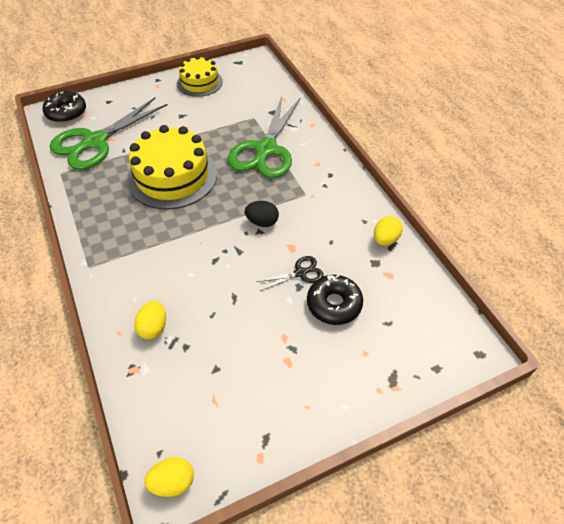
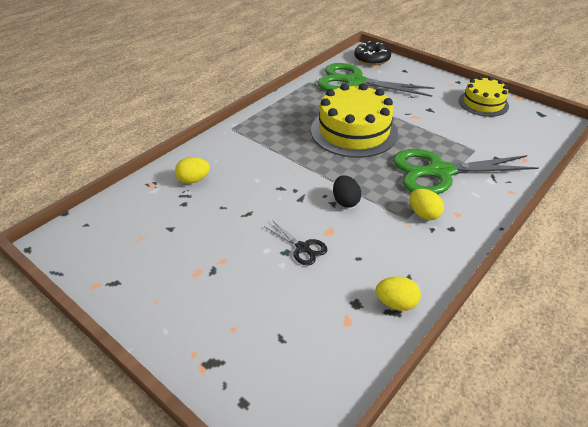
camera: 65 degrees right, 10 degrees down
yellow egg [144,457,194,497] -> yellow egg moved to [410,189,444,220]
black donut [307,274,363,325] -> none

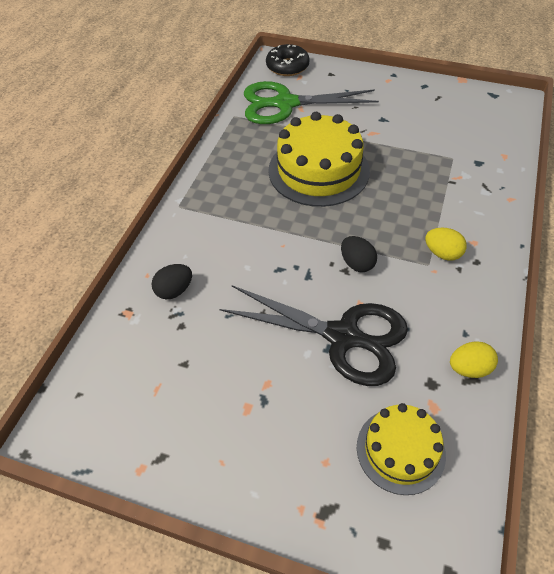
camera: 20 degrees left, 10 degrees up
yellow egg [175,157,210,184] -> black egg [152,264,192,299]
black scissors [264,220,327,265] -> black scissors [220,285,408,386], size x2.30
green scissors [393,149,539,194] -> none
yellow cake [459,76,509,117] -> yellow cake moved to [357,403,446,495]

